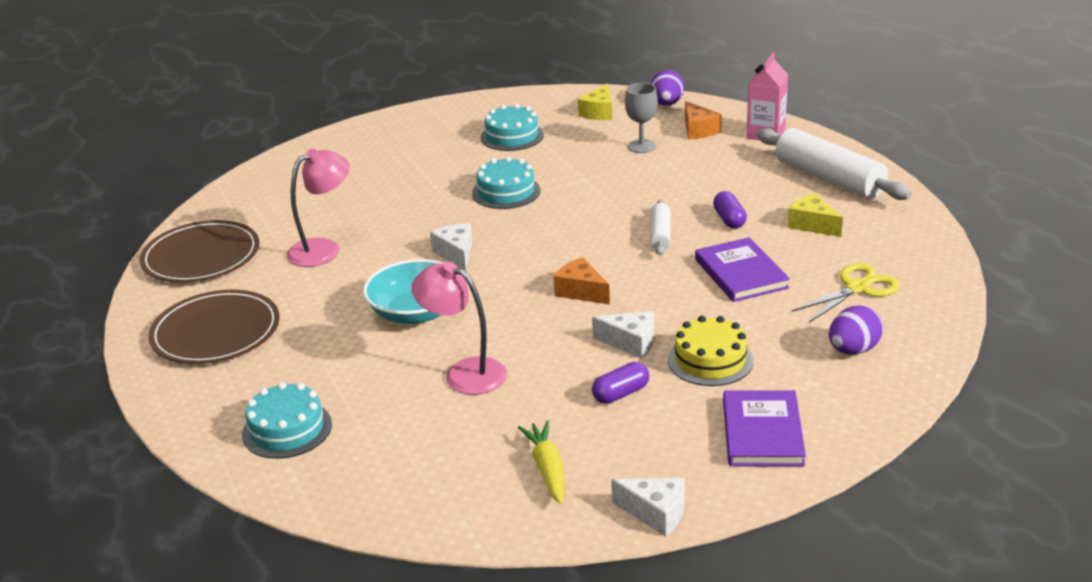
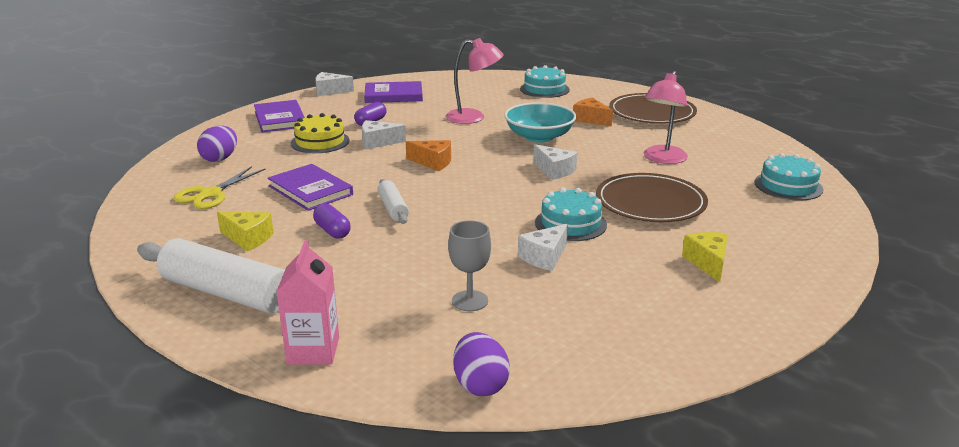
camera: 155 degrees right, 5 degrees down
brown plate [140,220,259,283] -> brown plate moved to [596,173,708,222]
turquoise cake [480,104,544,151] -> turquoise cake moved to [754,153,824,201]
yellow carrot [518,420,564,504] -> purple book [364,81,423,103]
yellow cheese [578,83,612,120] -> yellow cheese moved to [682,232,728,282]
orange cheese [685,101,721,140] -> orange cheese moved to [573,98,613,127]
none -> white cheese [518,224,568,271]

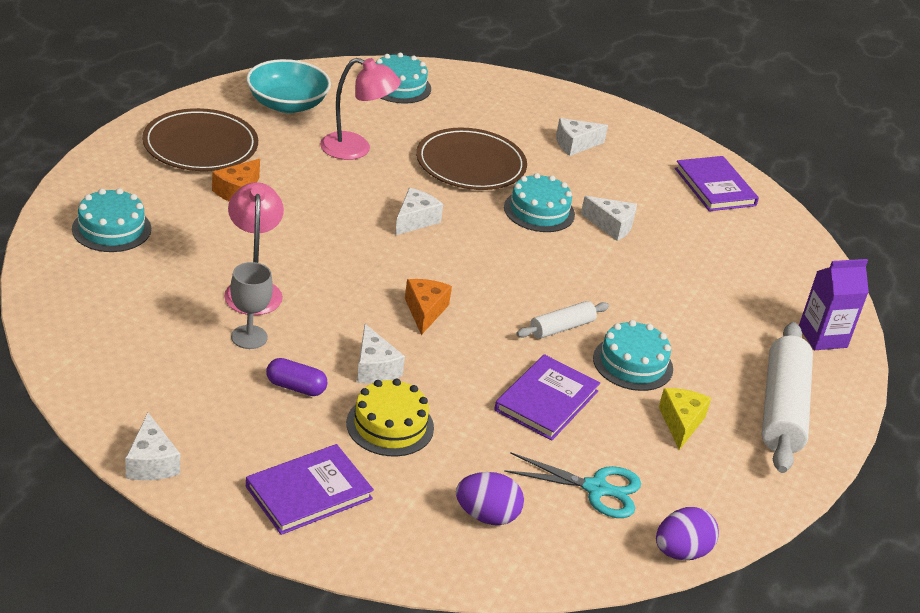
camera: 110 degrees left, 10 degrees up
yellow scissors [173,166,266,209] -> turquoise scissors [504,452,641,518]
pink carton [276,239,339,365] -> purple carton [799,259,869,350]
purple capsule [313,204,351,239] -> turquoise cake [593,320,673,391]
purple book [364,81,423,103] -> purple book moved to [675,156,759,211]
grey goblet [448,220,491,311] -> grey goblet moved to [230,262,273,349]
purple egg [453,332,510,396] -> purple egg moved to [656,507,719,560]
turquoise bowl [504,102,576,142] -> turquoise bowl moved to [246,59,331,113]
yellow cheese [682,232,728,282] -> white cheese [556,118,608,156]

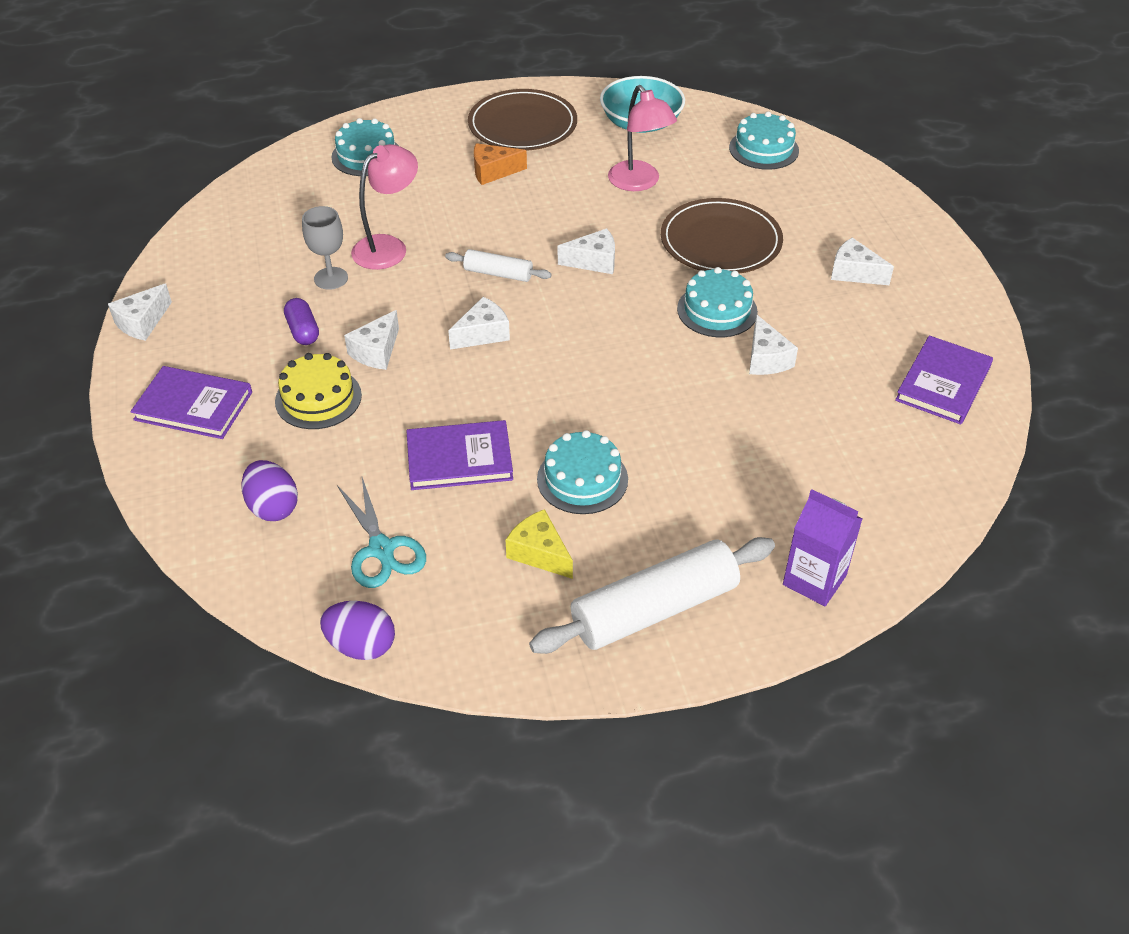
camera: 55 degrees right, 10 degrees up
orange cheese [405,279,452,335] -> white cheese [448,297,510,350]
white rolling pin [516,301,609,339] -> white rolling pin moved to [445,249,552,282]
yellow cheese [659,388,711,450] -> yellow cheese turned 105 degrees counterclockwise [505,509,573,579]

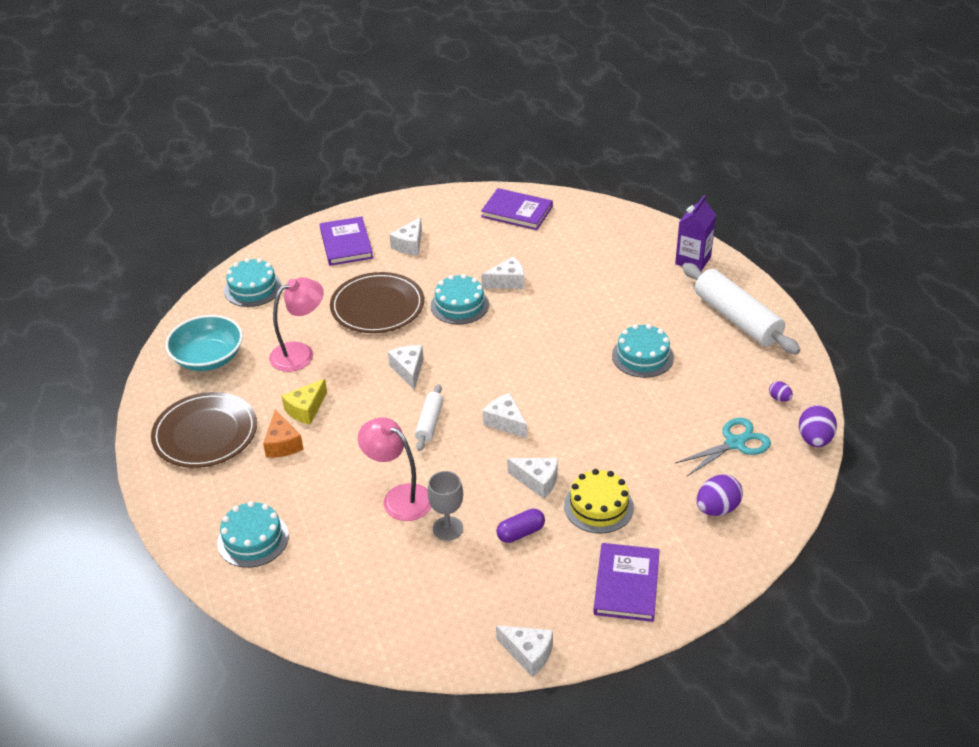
camera: 95 degrees left, 5 degrees down
purple book [406,420,513,490] -> purple book moved to [320,217,373,266]
yellow cheese [505,509,573,579] -> yellow cheese moved to [281,379,327,425]
none -> purple egg [769,381,793,402]

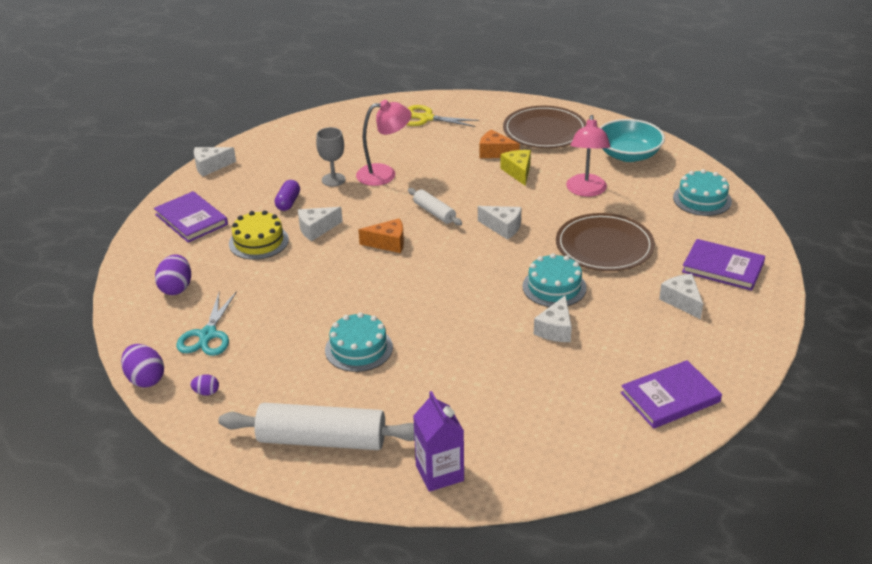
camera: 130 degrees right, 5 degrees down
turquoise cake [217,501,289,568] -> yellow scissors [407,105,479,127]
white cheese [483,393,527,439] -> orange cheese [359,218,404,253]

